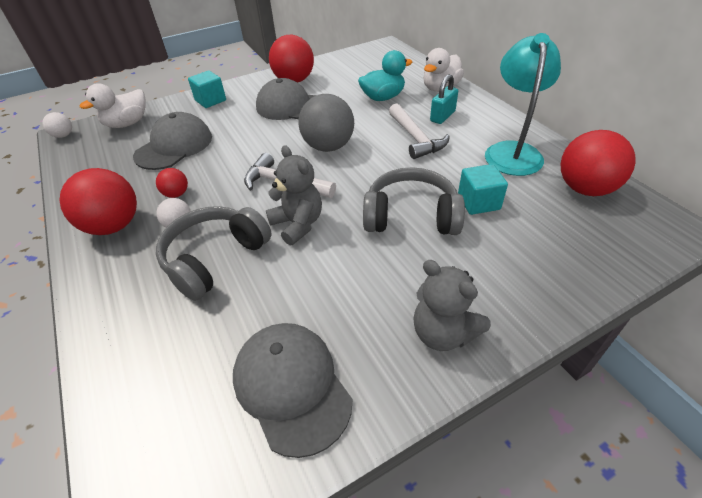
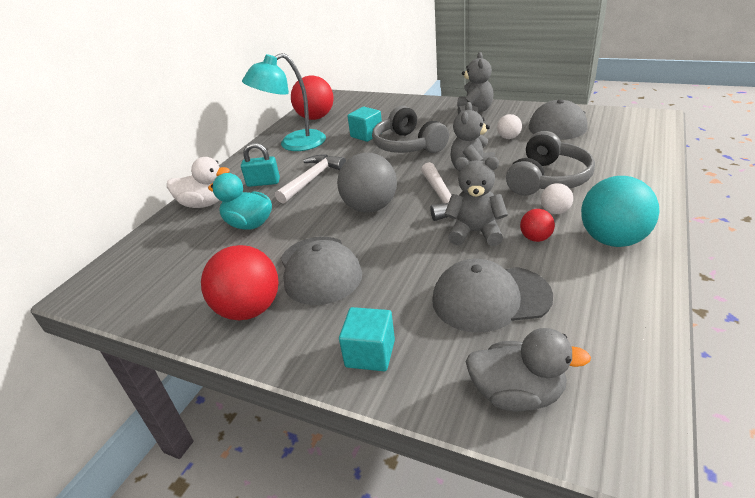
camera: 125 degrees left, 10 degrees down
white ball [42,112,72,138] -> white ball moved to [497,114,522,139]
red ball [59,168,137,235] -> turquoise ball [581,176,660,247]
white duck [80,83,146,128] -> grey duck [466,328,591,411]
grey headphones [156,206,272,301] -> grey headphones turned 60 degrees counterclockwise [506,131,595,196]
none -> grey teddy bear [445,157,508,246]

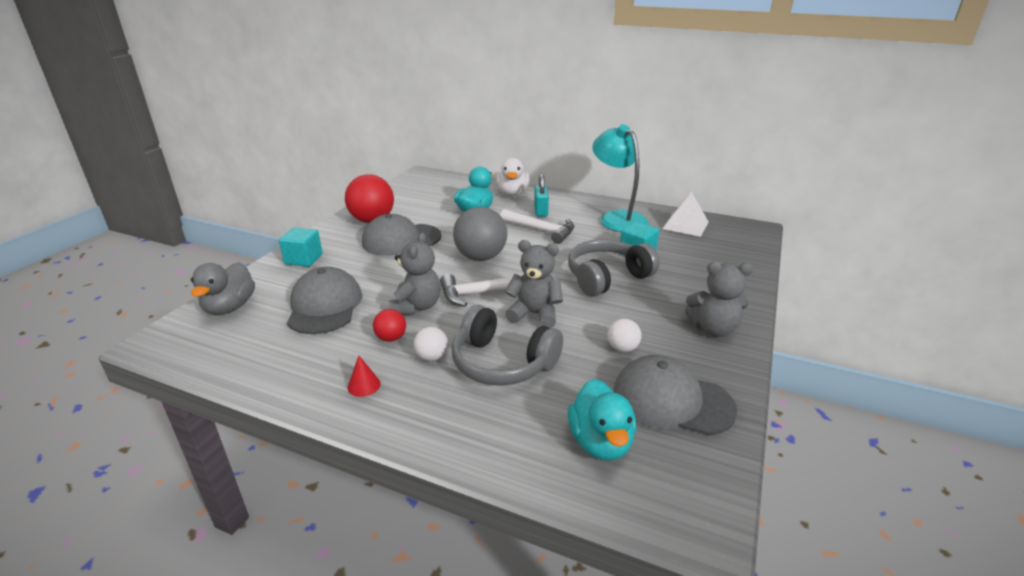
camera: 85 degrees right, 5 degrees down
red ball [291,76,334,120] -> white pyramid [662,191,709,237]
turquoise ball [581,176,660,247] -> red cone [348,356,381,397]
none -> turquoise duck [568,379,636,460]

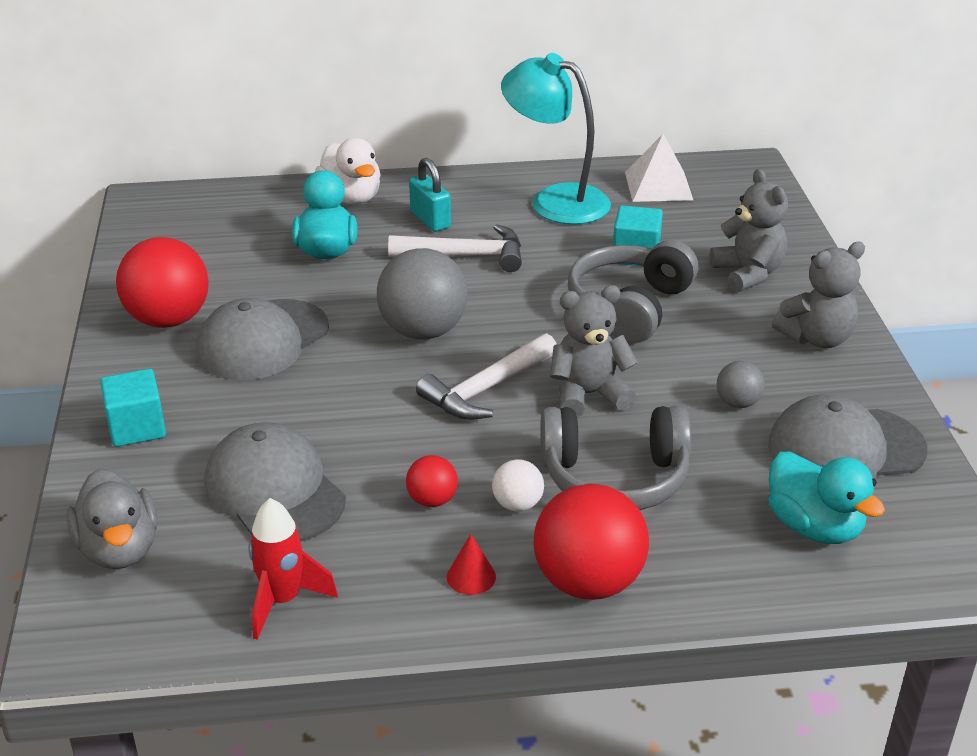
camera: 30 degrees left, 5 degrees up
grey teddy bear [389,232,441,315] -> grey teddy bear moved to [710,169,788,292]
white ball [607,319,642,352] -> grey ball [717,361,765,408]
none -> red rocket [248,498,338,640]
none -> red ball [534,484,649,600]

